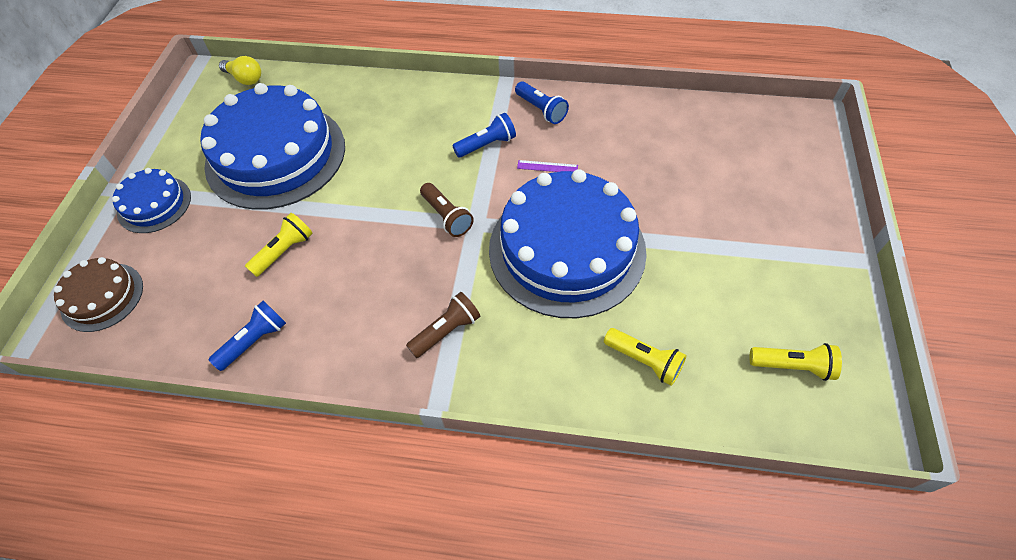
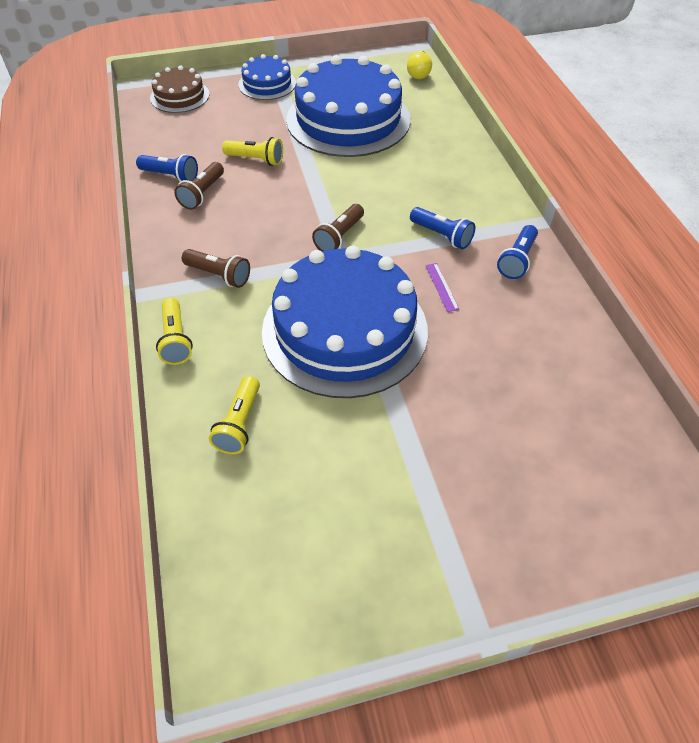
camera: 65 degrees right, 5 degrees down
yellow flashlight [749,343,842,381] -> yellow flashlight moved to [156,298,193,365]
none -> brown flashlight [174,162,224,210]

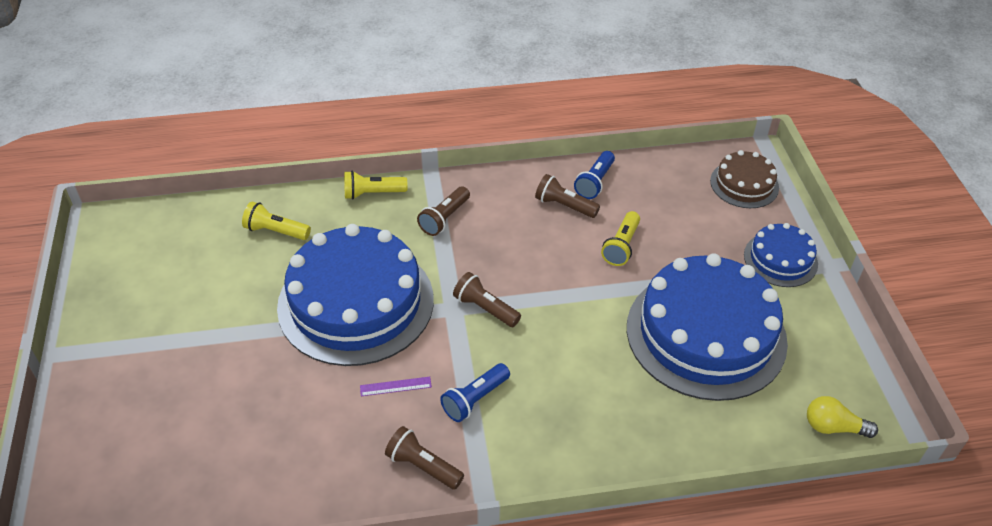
camera: 95 degrees right, 5 degrees down
blue flashlight [497,225,538,279] -> brown flashlight [385,426,464,490]

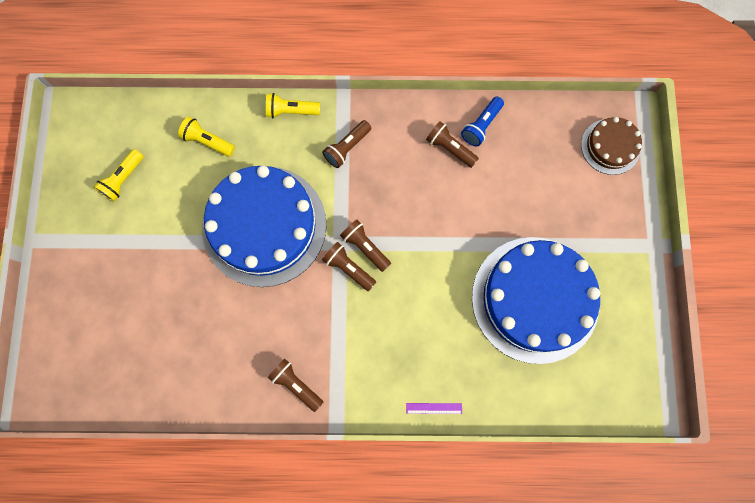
camera: 10 degrees right, 30 degrees up
purple ruler [360,377,432,396] -> purple ruler moved to [406,403,462,414]
blue flashlight [440,363,510,422] -> none
yellow flashlight [601,211,640,266] -> yellow flashlight moved to [94,149,144,202]
blue cake [744,223,818,287] -> none
yellow light bulb [807,396,878,438] -> none
none -> brown flashlight [322,242,376,291]

